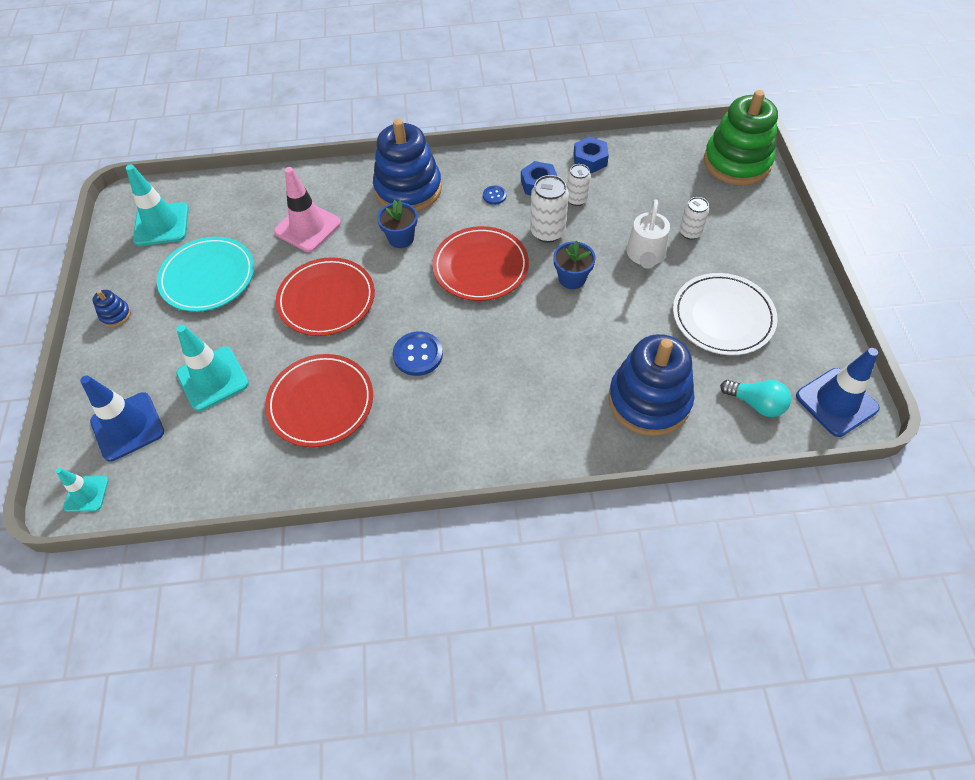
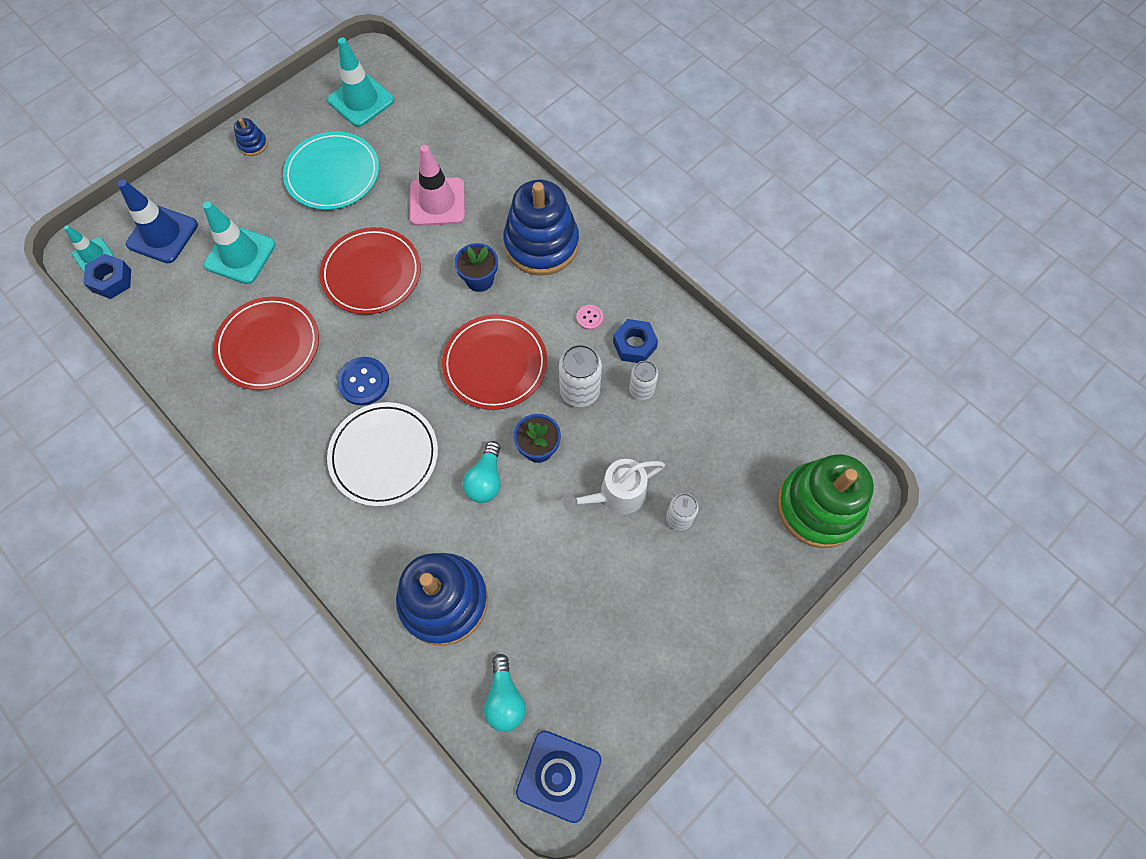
camera: 50 degrees right, 10 degrees up
blue button [483,186,506,205] -> pink button [576,305,603,330]
blue nut [573,137,609,173] -> blue nut moved to [84,254,131,299]
white plate [673,273,778,355] -> white plate moved to [327,402,438,506]
none -> turquoise light bulb [463,441,501,503]

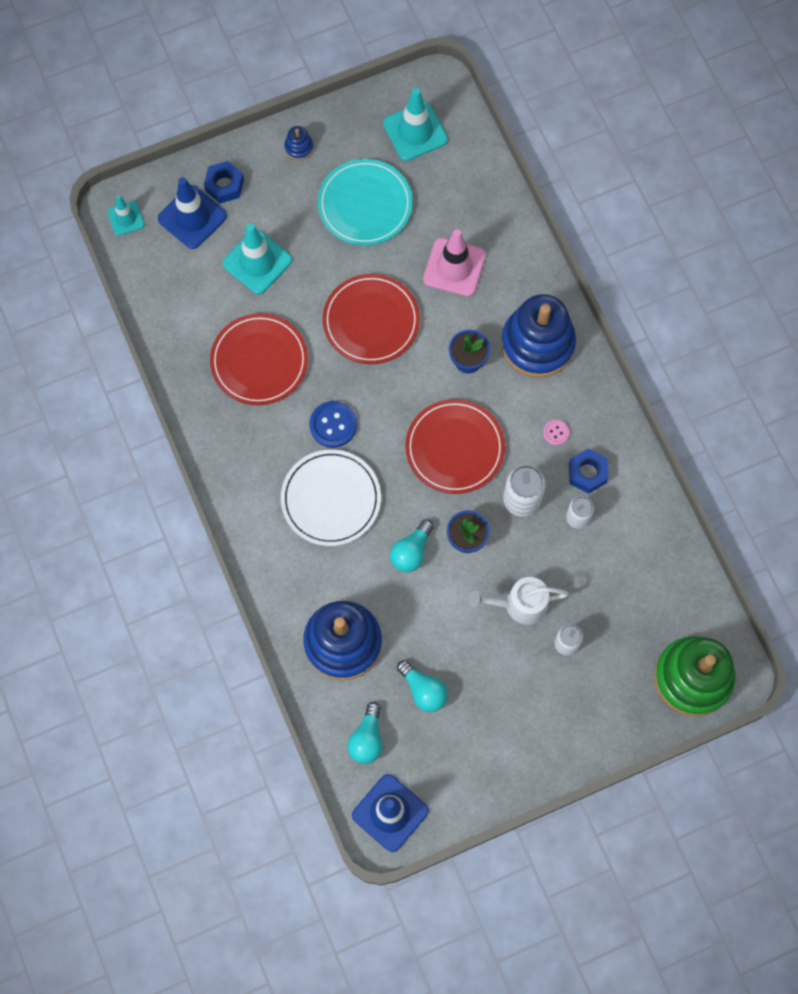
camera: 20 degrees right, 5 degrees up
blue nut [84,254,131,299] -> blue nut moved to [204,161,244,203]
none -> turquoise light bulb [397,660,448,712]

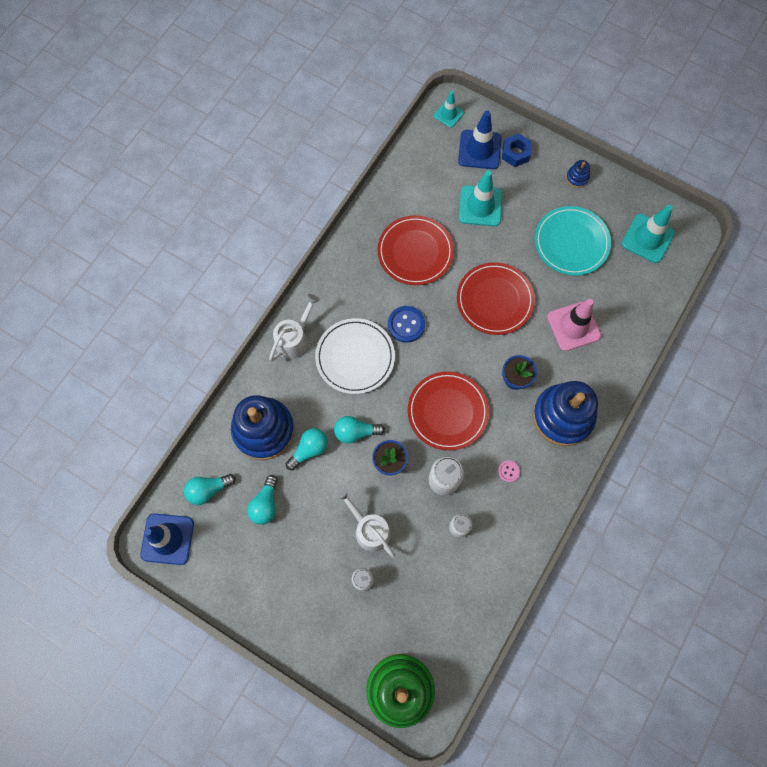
camera: 55 degrees right, 0 degrees up
blue nut [569,448,608,494] -> none
none -> white watering can [269,294,320,361]
none -> turquoise light bulb [285,428,328,471]

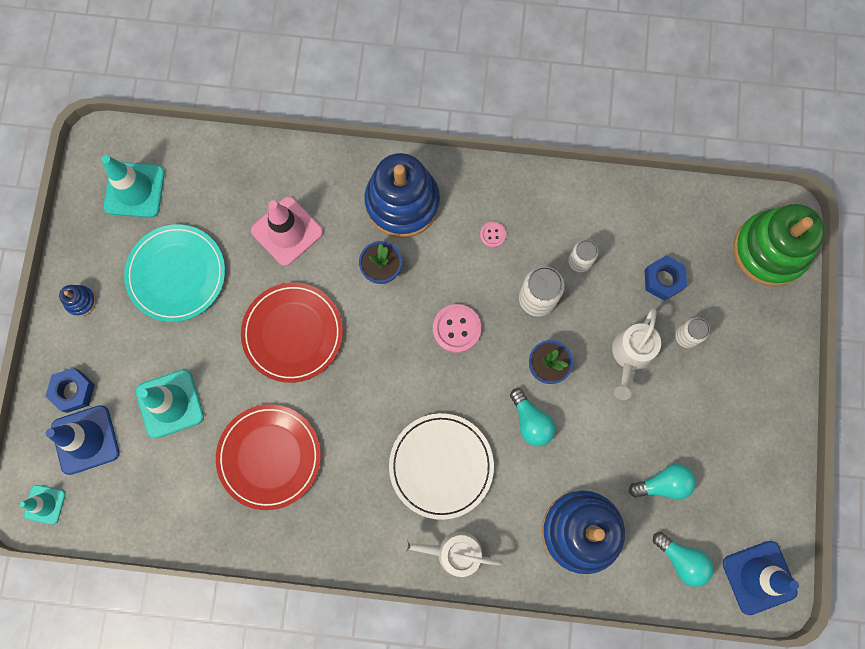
camera: 115 degrees left, 5 degrees up
turquoise light bulb [285,428,328,471] -> none
blue button [388,306,425,343] -> none
red plate [408,371,489,451] -> pink button [433,304,481,353]
none -> blue nut [645,255,687,301]

